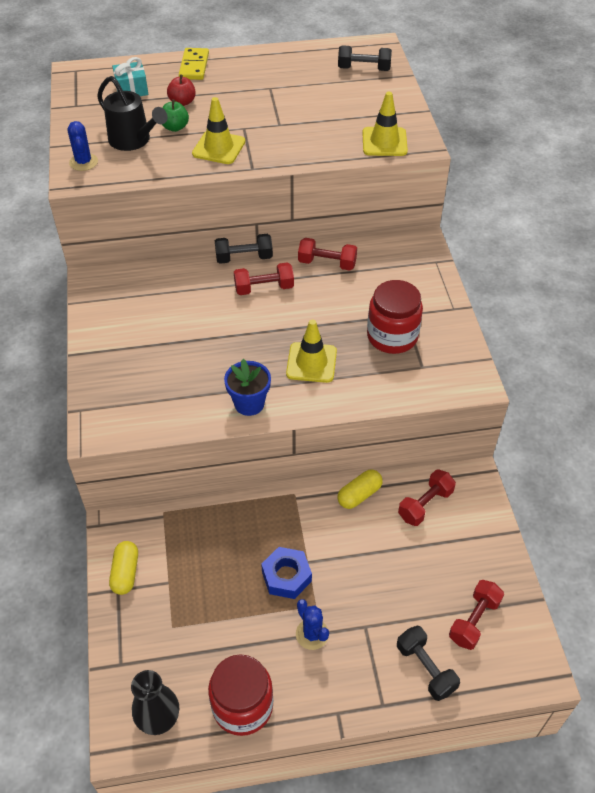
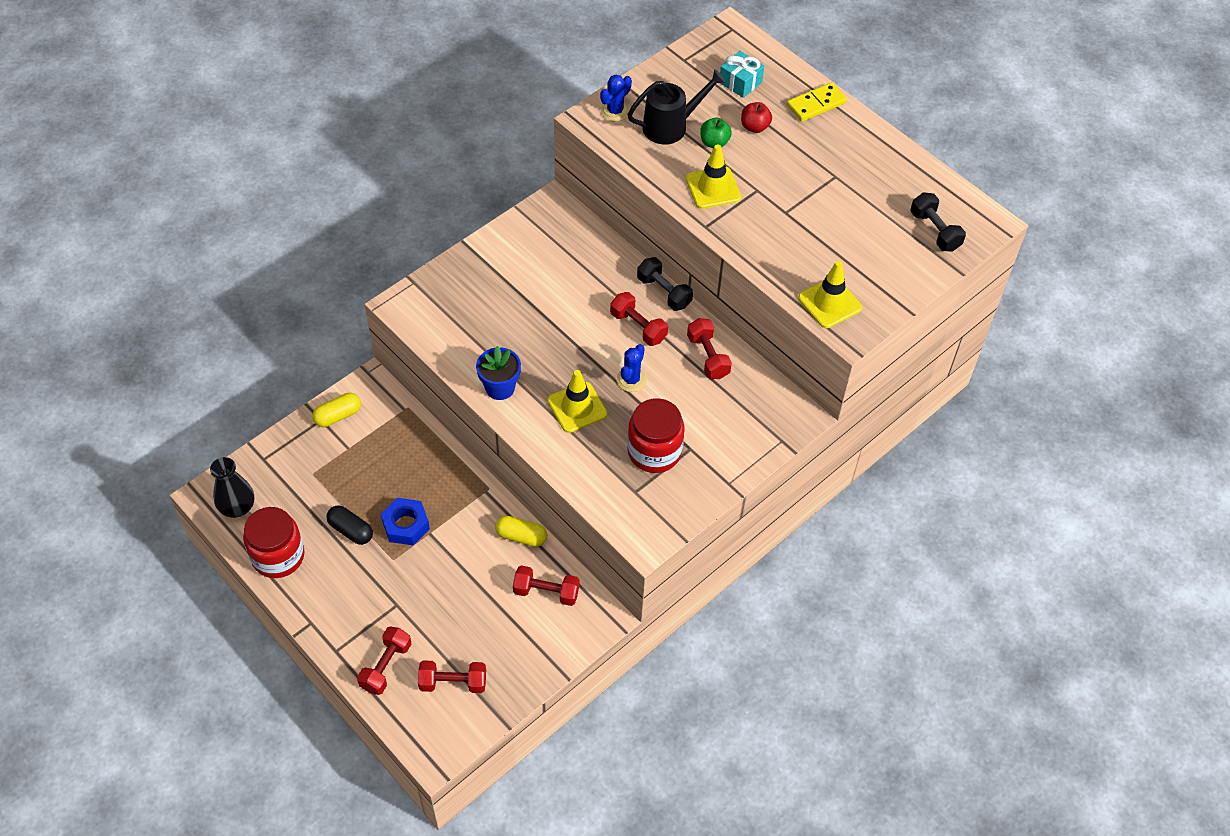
camera: 55 degrees right, 5 degrees up
black watering can [97,76,168,151] -> black watering can turned 120 degrees counterclockwise [627,69,726,144]
blue cactus [296,599,329,650] -> blue cactus moved to [617,344,647,392]
black dumbbell [397,626,460,701] -> red dumbbell [357,626,411,695]
none -> black capsule [327,505,373,545]

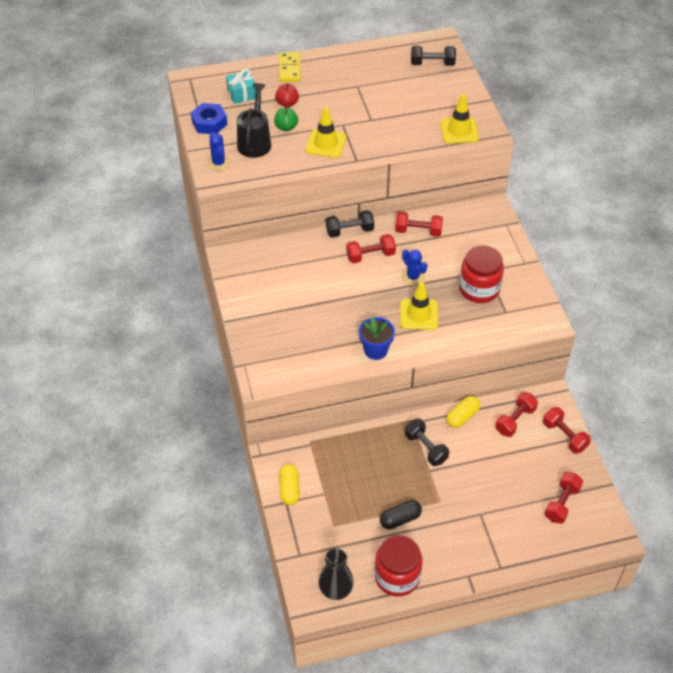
camera: 60 degrees left, 5 degrees down
red dumbbell [357,626,411,695] -> red dumbbell moved to [543,407,591,454]
blue nut [381,498,430,545] -> blue nut moved to [191,103,227,134]
none -> black dumbbell [405,419,449,466]

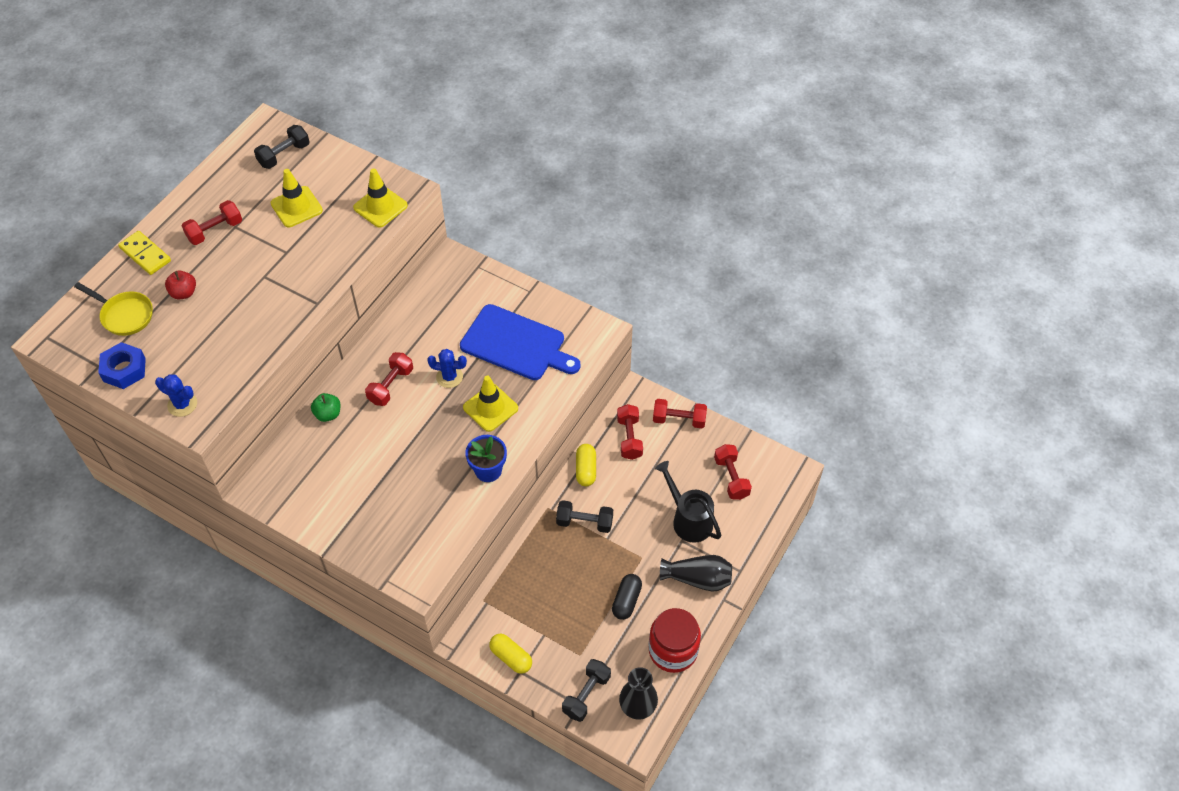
camera: 45 degrees left, 5 degrees up
turquoise gift [226,69,256,104] -> yellow pan [74,282,153,336]
black watering can [237,83,271,158] -> black watering can moved to [655,461,721,543]
green apple [274,107,298,131] -> green apple moved to [311,393,341,422]
yellow traffic cone [306,107,347,158] -> yellow traffic cone moved to [271,169,323,227]
black dumbbell [326,210,374,237] -> black dumbbell moved to [562,659,611,722]
red dumbbell [395,212,443,237] -> red dumbbell moved to [182,200,242,245]
red jar [459,245,504,303] -> blue cutting board [460,304,581,380]
none -> black vase [660,555,732,592]

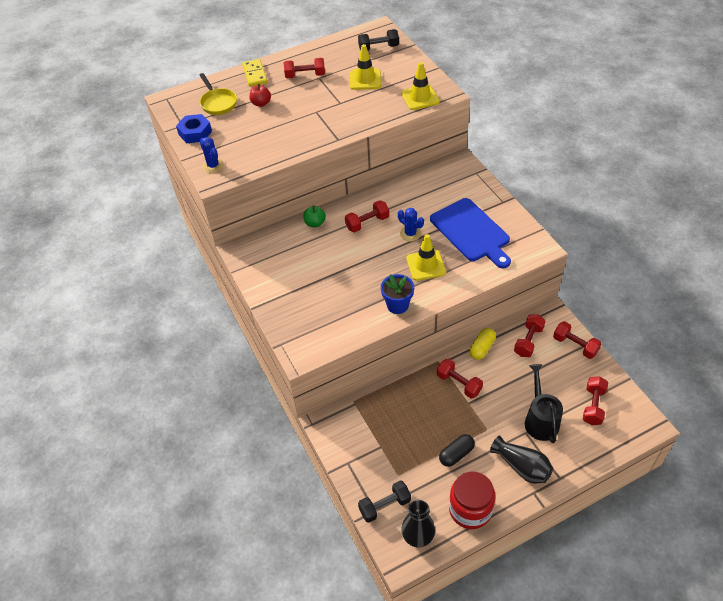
camera: 35 degrees right, 5 degrees down
yellow capsule [489,634,532,674] -> none
black dumbbell [556,500,613,533] -> red dumbbell [437,358,483,398]

